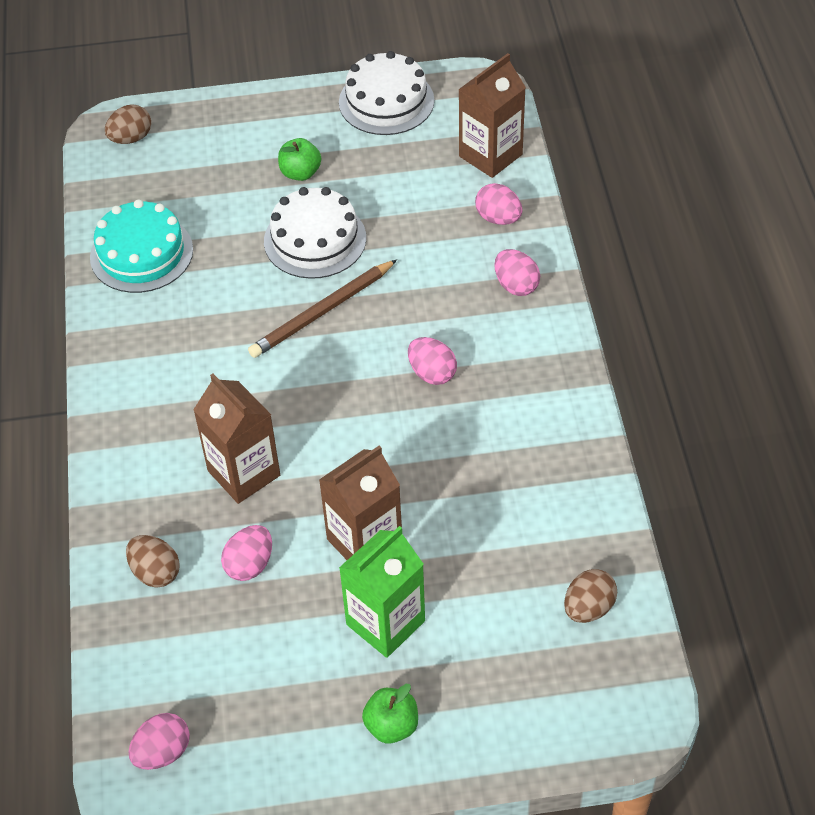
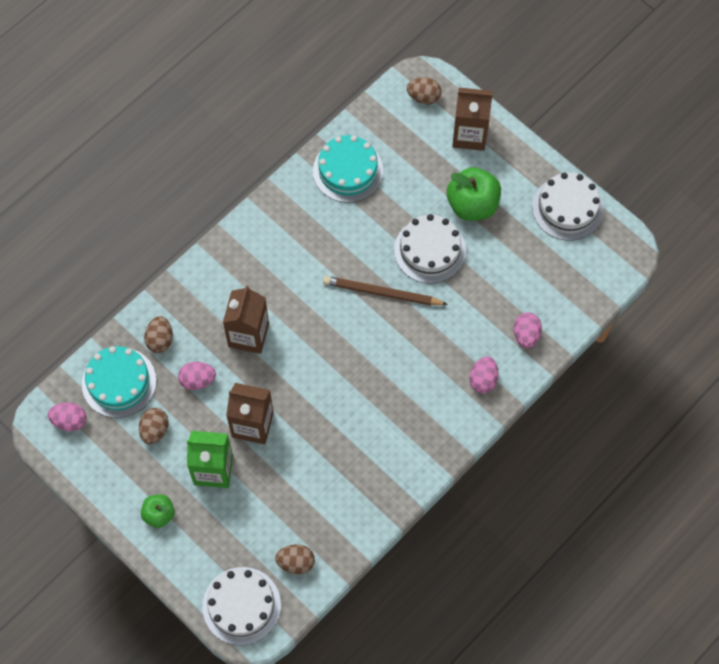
camera: 50 degrees right, 15 degrees up
green apple [278,138,321,181] -> green apple [447,167,501,221], size x1.75
pink egg [408,337,457,385] -> none
brown carton [458,53,526,178] -> brown carton moved to [452,88,492,151]
none -> turquoise cake [82,346,156,418]
none -> brown egg [139,408,169,444]
none -> white cake [203,567,281,645]

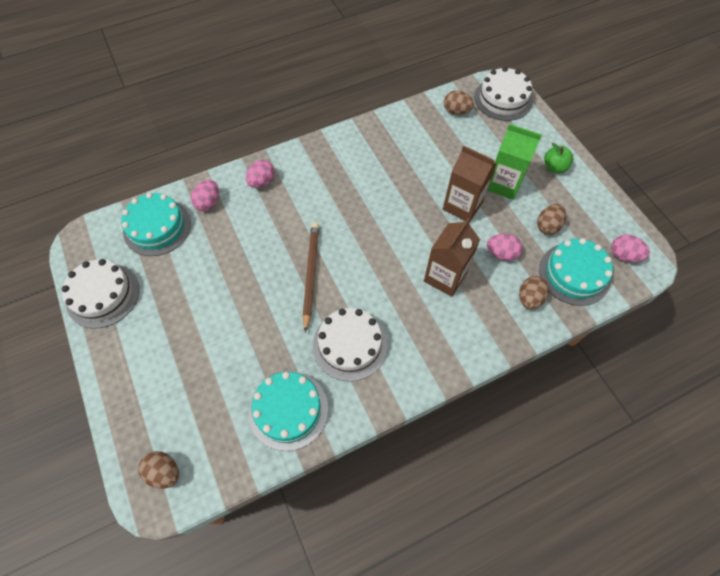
camera: 160 degrees left, 5 degrees down
brown pencil [323,276,448,305] -> brown pencil turned 120 degrees counterclockwise [303,222,319,333]
white cake [394,214,466,284] -> white cake moved to [313,308,388,381]
green apple [447,167,501,221] -> none
brown carton [452,88,492,151] -> none
none -> turquoise cake [121,192,191,256]

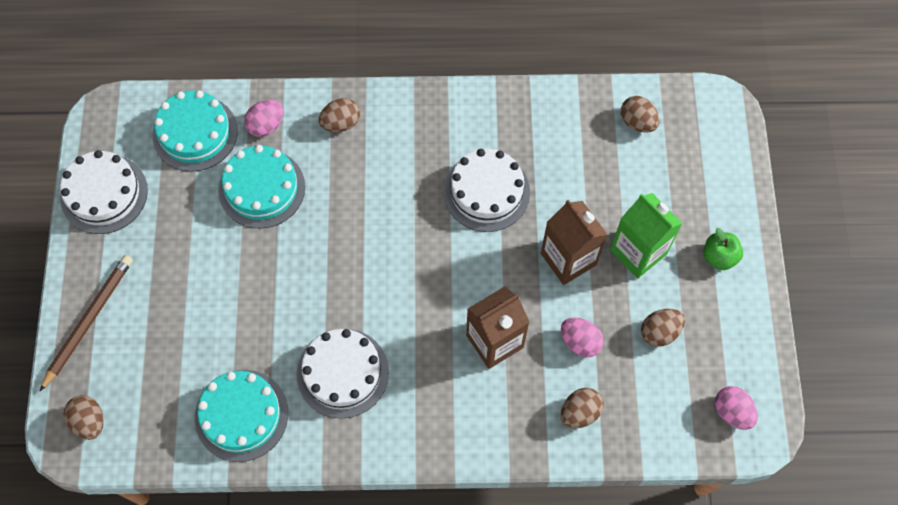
camera: 25 degrees right, 5 degrees up
pink egg [246,160,275,188] -> brown egg [318,98,360,132]
brown pencil [303,222,319,333] -> brown pencil moved to [39,255,133,392]
white cake [474,67,533,121] -> white cake moved to [444,149,530,232]
turquoise cake [539,238,613,306] -> turquoise cake moved to [218,145,305,228]

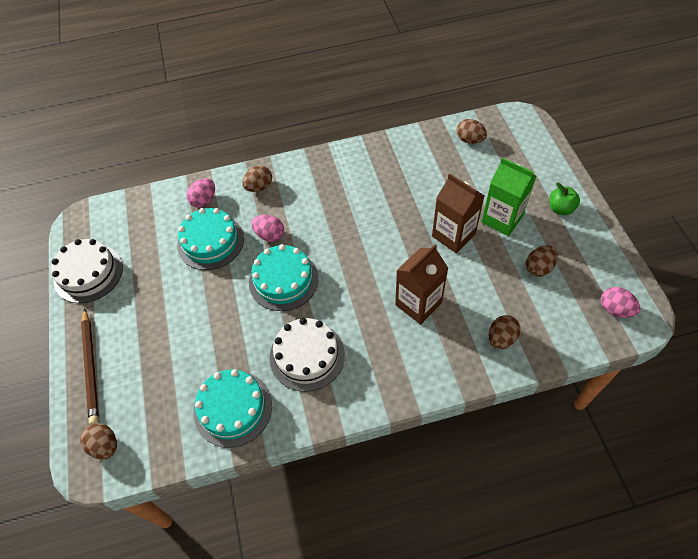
camera: 10 degrees left, 10 degrees down
brown pencil [39,255,133,392] -> brown pencil turned 150 degrees clockwise [81,308,99,425]
turquoise cake [153,90,238,172] -> turquoise cake moved to [249,244,319,311]
white cake [444,149,530,232] -> none
pink egg [561,318,604,358] -> pink egg moved to [251,215,284,242]

